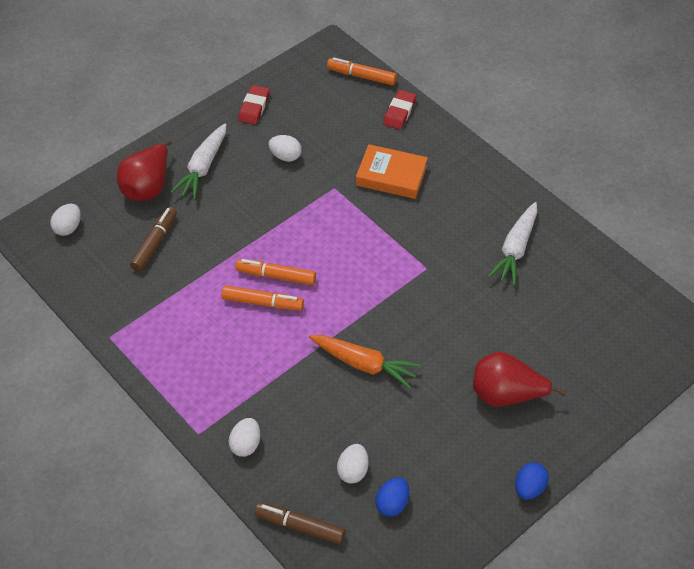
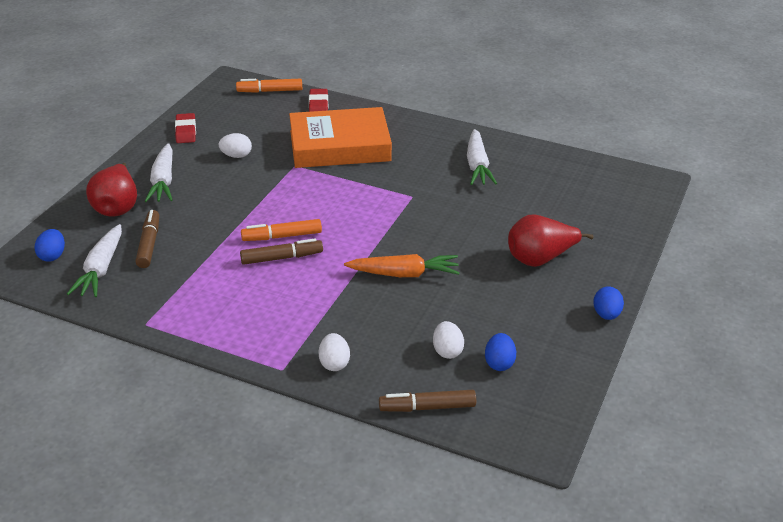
camera: 25 degrees left, 15 degrees down
white egg [50,204,81,236] -> blue egg [34,229,65,262]
orange marker [222,285,304,311] -> brown marker [240,238,323,265]
orange book [356,144,428,199] -> orange book [289,107,392,168], size x1.64
none -> white carrot [67,224,122,297]

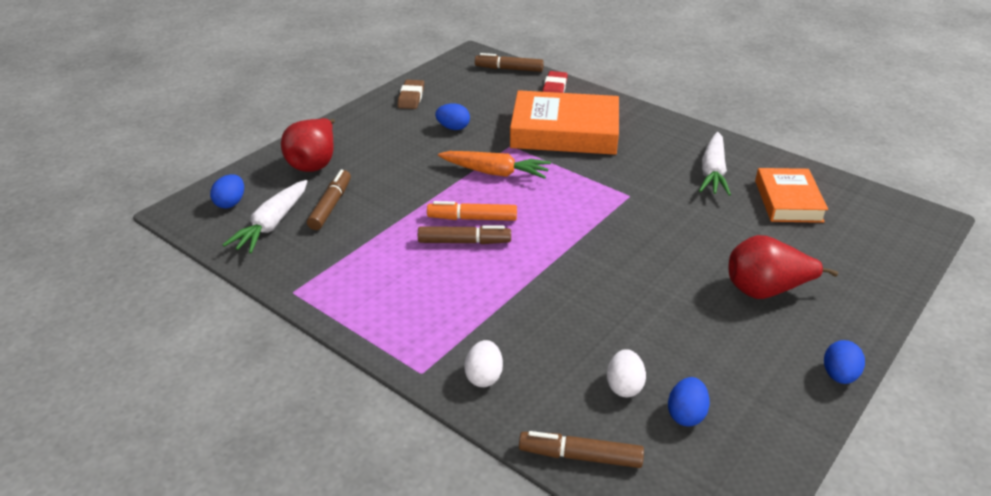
camera: 15 degrees right, 0 degrees up
white carrot [145,143,172,202] -> none
red eraser [175,113,196,143] -> brown eraser [397,80,424,109]
white egg [218,133,252,158] -> blue egg [435,103,470,130]
orange marker [236,79,302,93] -> brown marker [475,53,544,72]
orange carrot [344,254,460,277] -> orange carrot moved to [438,151,551,179]
none -> orange book [755,168,828,223]

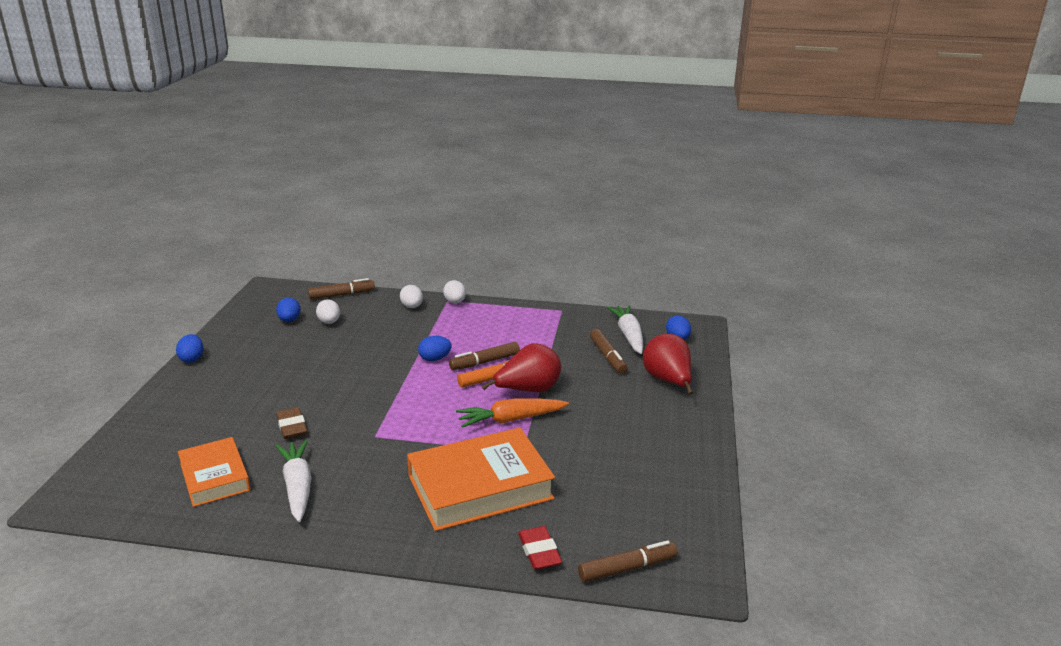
camera: 150 degrees right, 10 degrees down
brown eraser [397,80,424,109] -> brown eraser moved to [276,407,307,439]
blue egg [435,103,470,130] -> blue egg moved to [418,336,452,361]
red pear [728,235,838,299] -> red pear moved to [481,343,561,392]
none -> white egg [443,280,466,303]

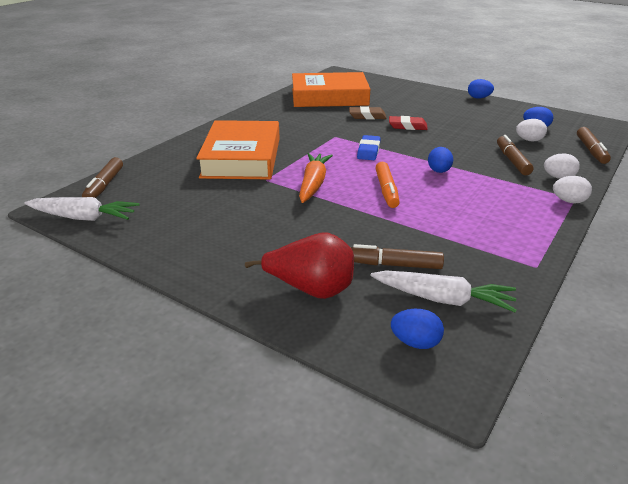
camera: 115 degrees right, 5 degrees up
orange book [178,437,251,507] -> orange book [292,72,370,107], size x1.64
white carrot [276,440,311,522] -> white carrot moved to [24,197,139,221]
brown marker [449,342,520,370] -> brown marker moved to [497,135,533,175]
red pear [481,343,561,392] -> none
red eraser [518,526,562,570] -> red eraser moved to [389,116,428,130]
none -> blue eraser [357,135,381,160]

